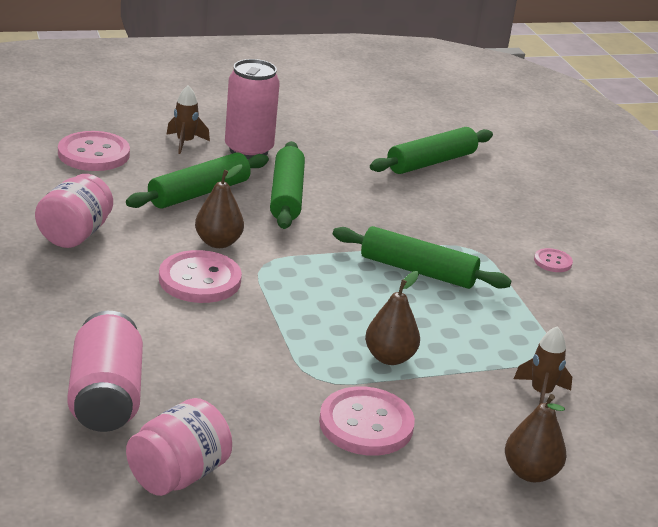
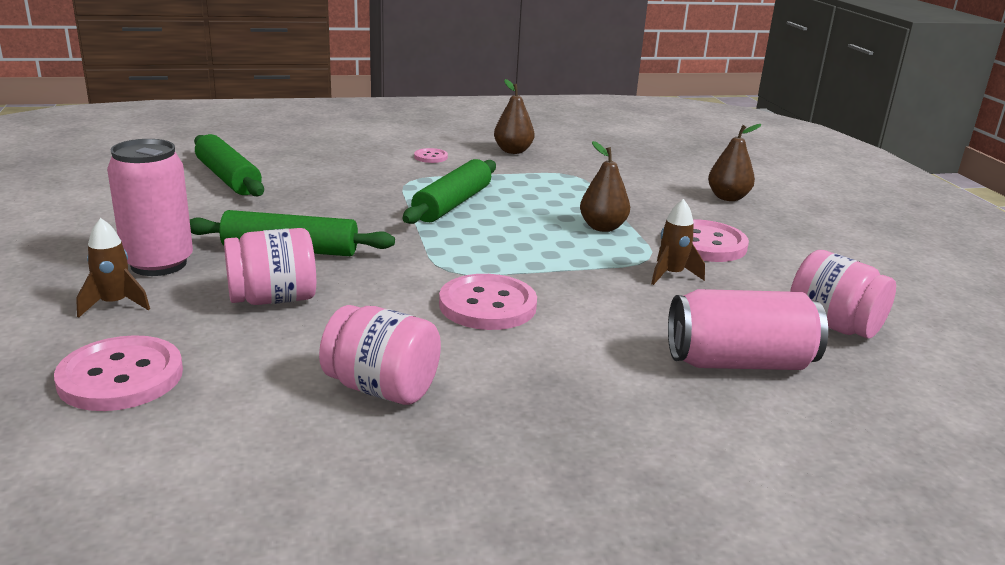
camera: 85 degrees left, 5 degrees down
green rolling pin [126,152,269,209] -> pink jar [224,228,316,305]
brown pear [195,164,244,248] -> brown pear moved to [494,79,535,154]
brown rocket [514,326,572,404] -> brown rocket moved to [651,199,705,285]

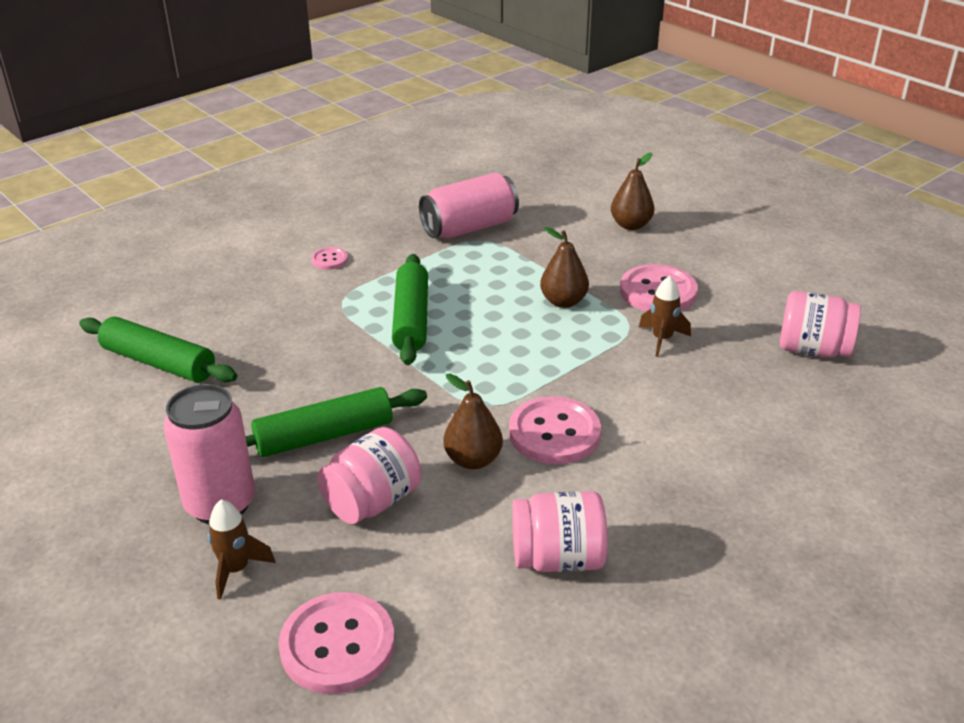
camera: 25 degrees left, 10 degrees up
brown pear [494,79,535,154] -> brown pear moved to [443,374,503,469]
pink can [668,289,828,370] -> pink can moved to [419,173,519,239]

